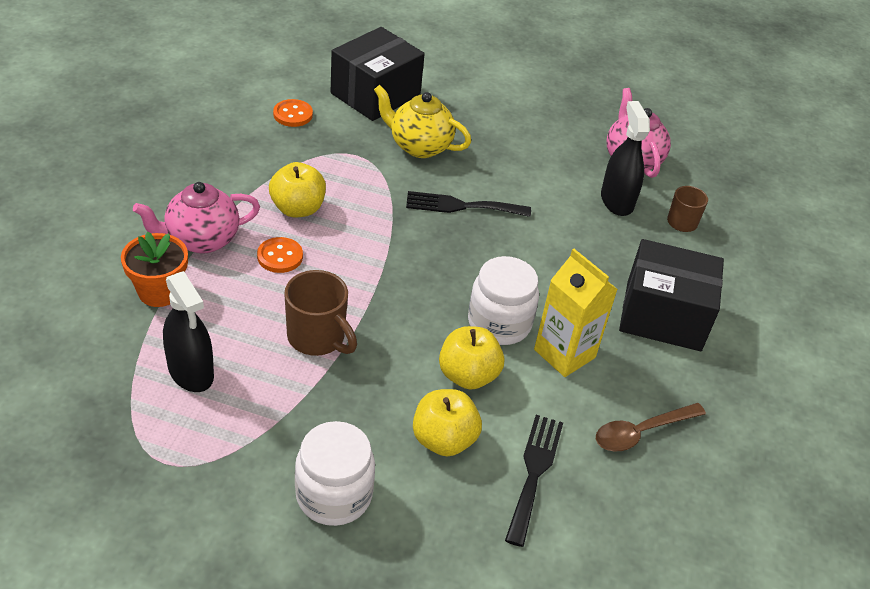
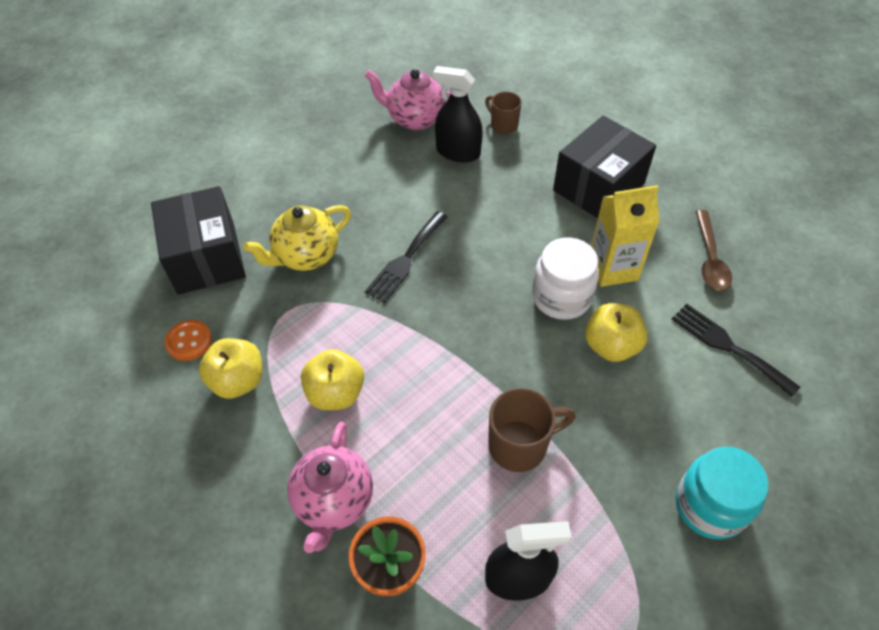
camera: 55 degrees left, 10 degrees up
orange button [257,237,303,273] -> none
white jar [295,421,375,526] -> turquoise jar [676,447,769,540]
yellow apple [413,389,482,457] -> yellow apple moved to [199,338,263,399]

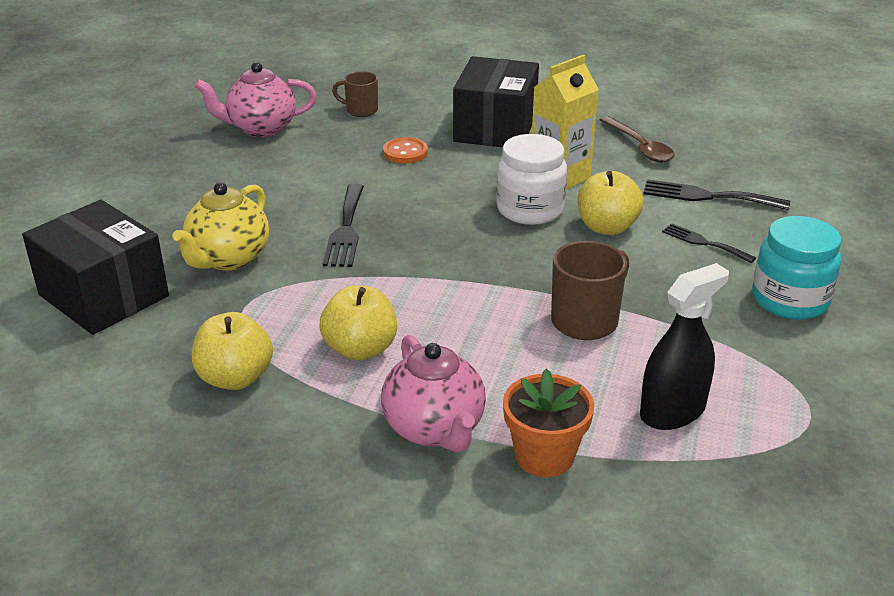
camera: 30 degrees left, 20 degrees down
orange button [165,320,212,361] -> orange button moved to [383,137,428,164]
black spray bottle [433,66,483,162] -> none
none -> black fork [662,223,756,263]

